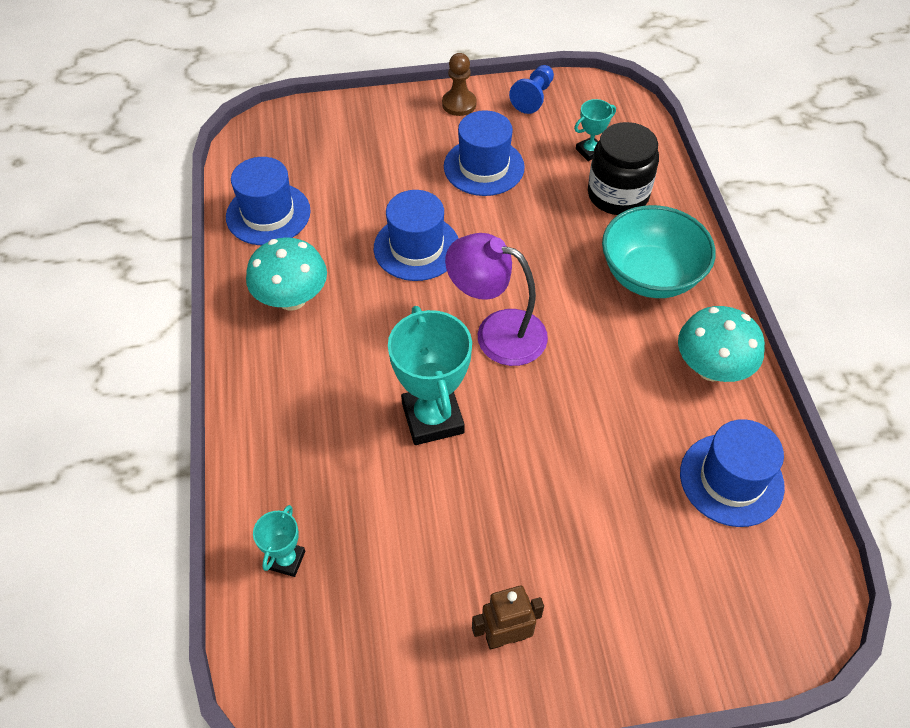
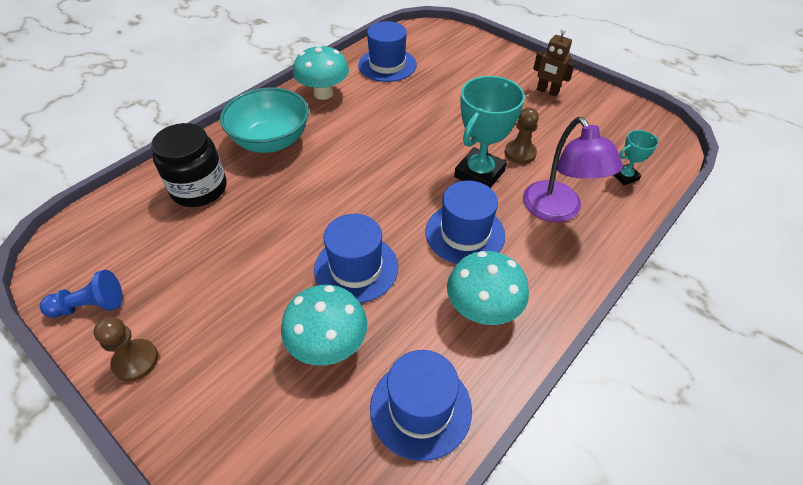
camera: 130 degrees left, 5 degrees down
blue hat [444,110,525,196] -> blue hat moved to [425,181,505,264]
purple lamp [445,233,548,366] -> purple lamp moved to [523,117,623,222]
turquoise trophy [574,99,616,161] -> none
none -> turquoise mushroom [281,285,367,366]
none -> brown pawn [505,107,539,164]

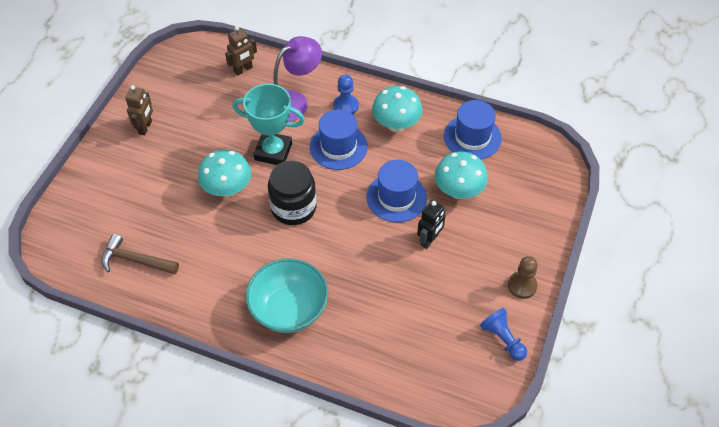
camera: 110 degrees left, 5 degrees up
black jar [151,123,227,207] -> black jar moved to [268,161,316,225]
turquoise mushroom [293,44,349,100] -> turquoise mushroom moved to [198,149,251,197]
blue hat [358,21,417,82] -> brown hammer [101,234,179,274]
brown pawn [505,107,539,164] -> none
turquoise trophy [614,130,659,185] -> brown robot [225,26,257,76]
none -> blue pawn [333,74,359,115]
none -> black robot [417,200,446,249]

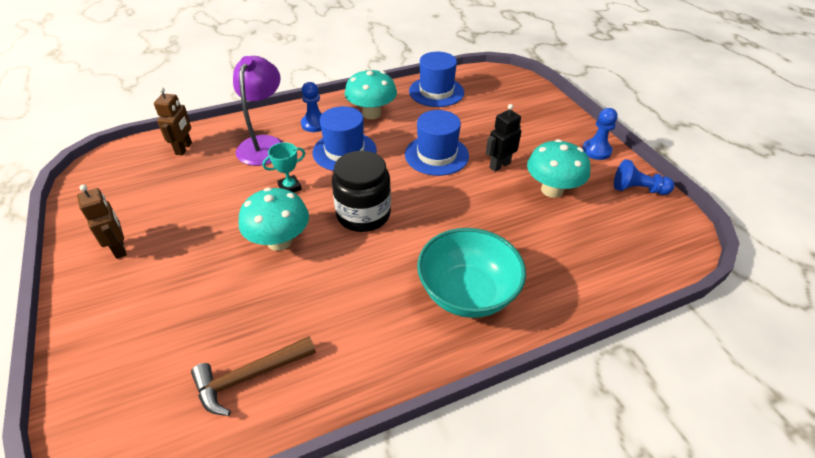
camera: 45 degrees left, 10 degrees down
turquoise trophy [233,84,305,165] -> turquoise trophy [262,142,305,193], size x0.51
black robot [417,200,446,249] -> black robot turned 120 degrees counterclockwise [486,104,521,172]
turquoise mushroom [435,152,488,199] -> turquoise mushroom moved to [527,139,590,198]
brown pawn [508,256,538,299] -> blue pawn [582,108,618,160]

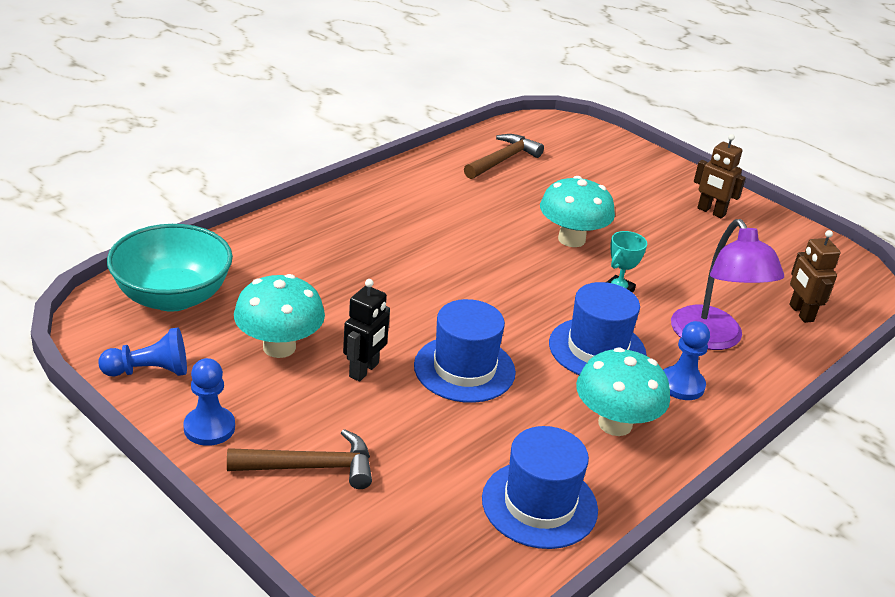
camera: 155 degrees right, 10 degrees down
black jar [332,151,391,232] -> none
turquoise bowl [417,228,526,318] -> turquoise bowl moved to [107,224,233,312]
none -> brown hammer [227,429,372,489]

